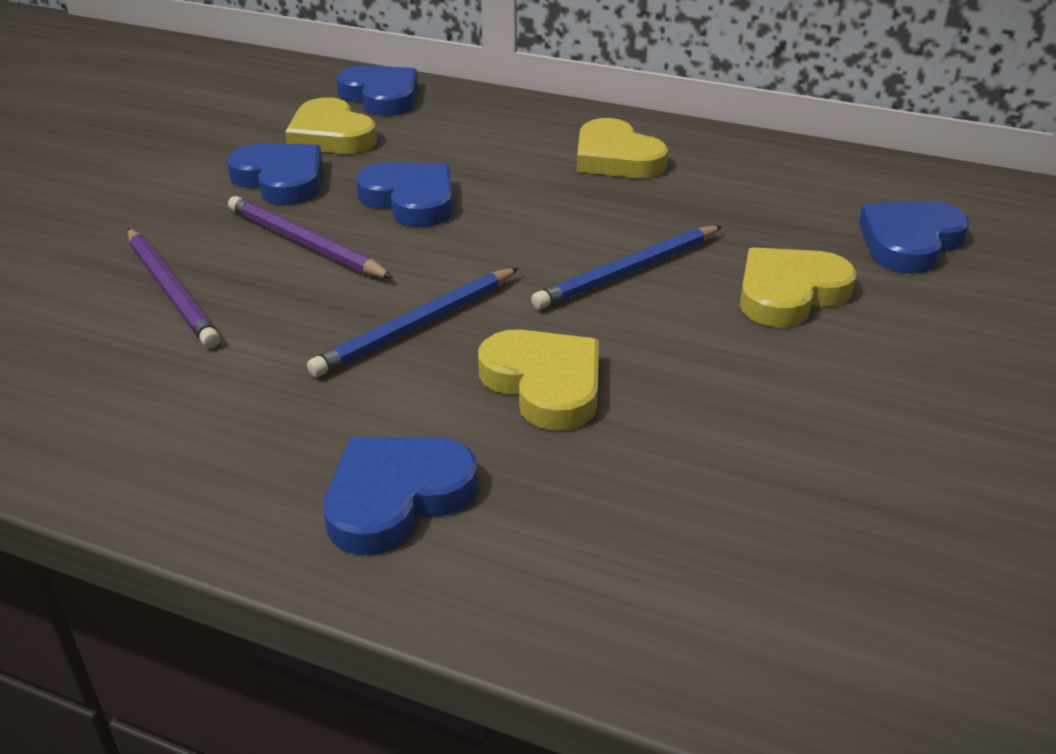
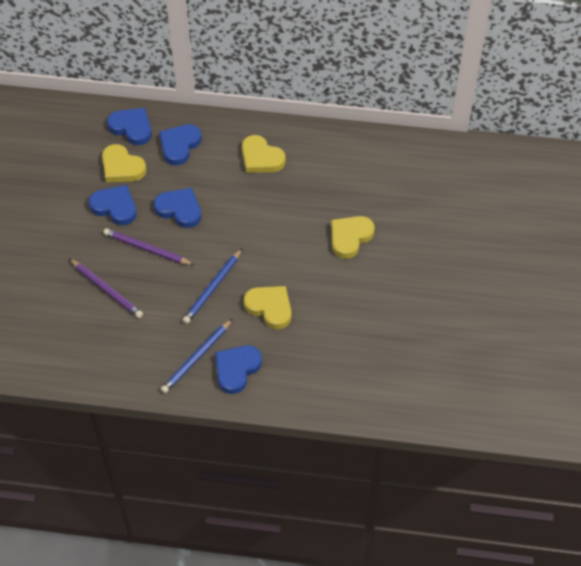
camera: 15 degrees left, 20 degrees up
blue pencil [531,226,722,310] -> blue pencil moved to [161,319,232,393]
blue heart [859,201,970,274] -> blue heart moved to [159,124,202,165]

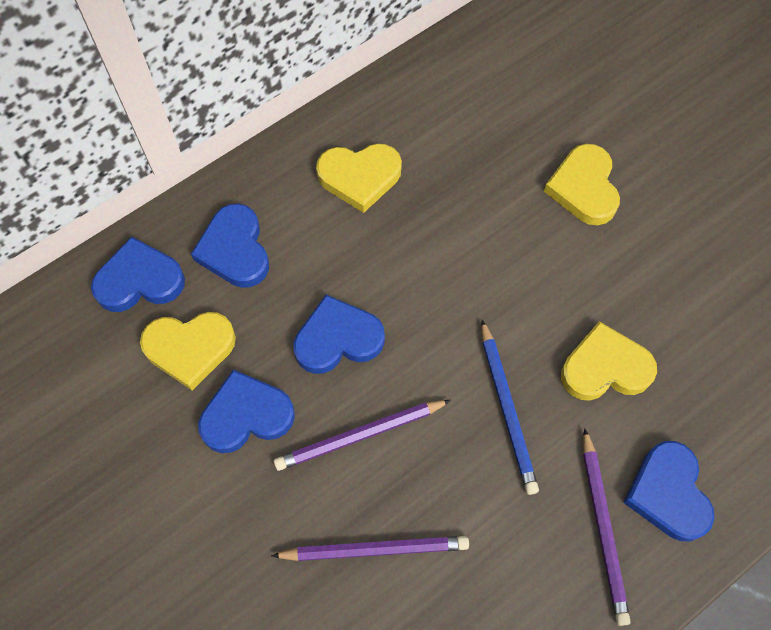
camera: 45 degrees left, 10 degrees up
blue pencil [161,319,232,393] -> purple pencil [583,428,631,626]

